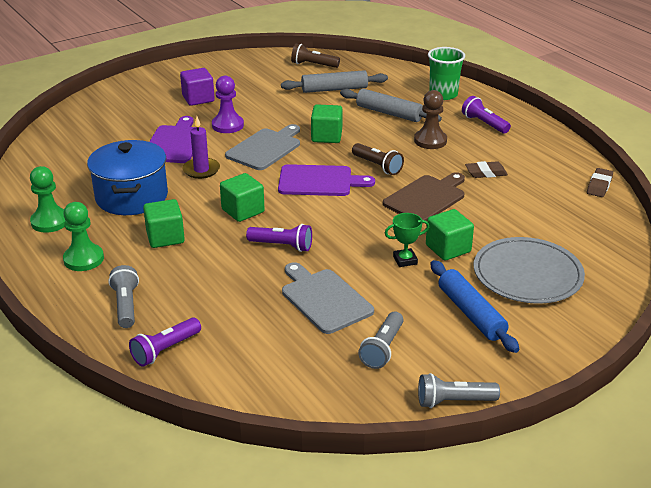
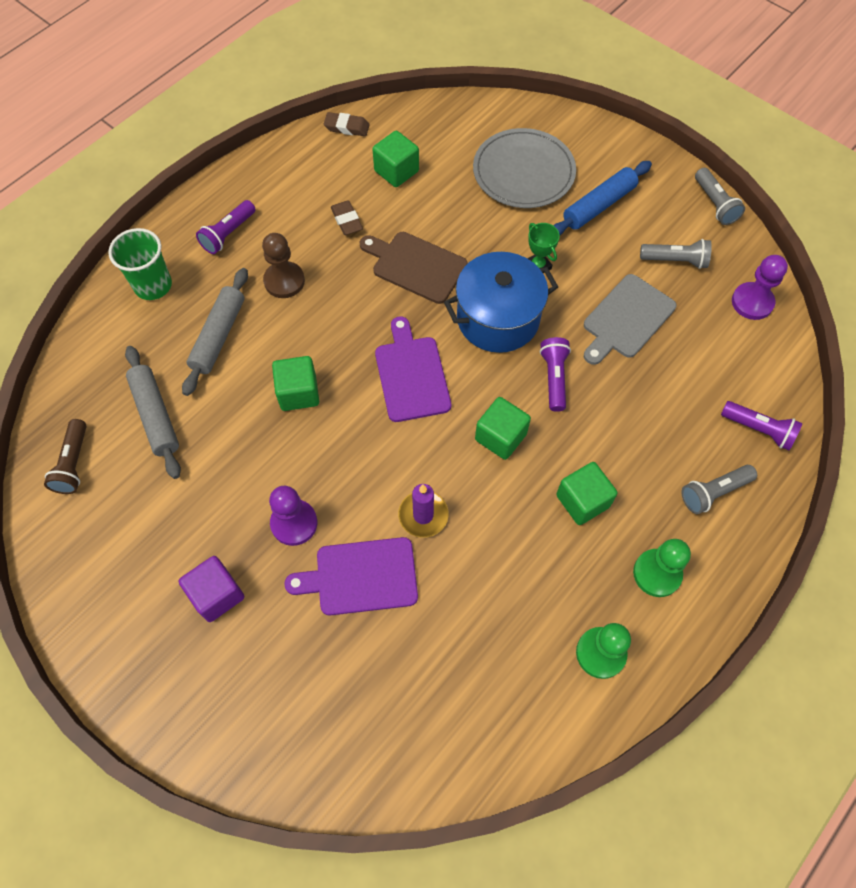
camera: 105 degrees left, 30 degrees up
blue pot [87,140,168,215] -> blue pot moved to [444,252,558,353]
grey cutting board [225,124,300,170] -> none
brown flashlight [352,143,404,175] -> none
green cube [426,209,474,261] -> green cube moved to [372,131,419,187]
none -> purple pawn [732,255,788,320]

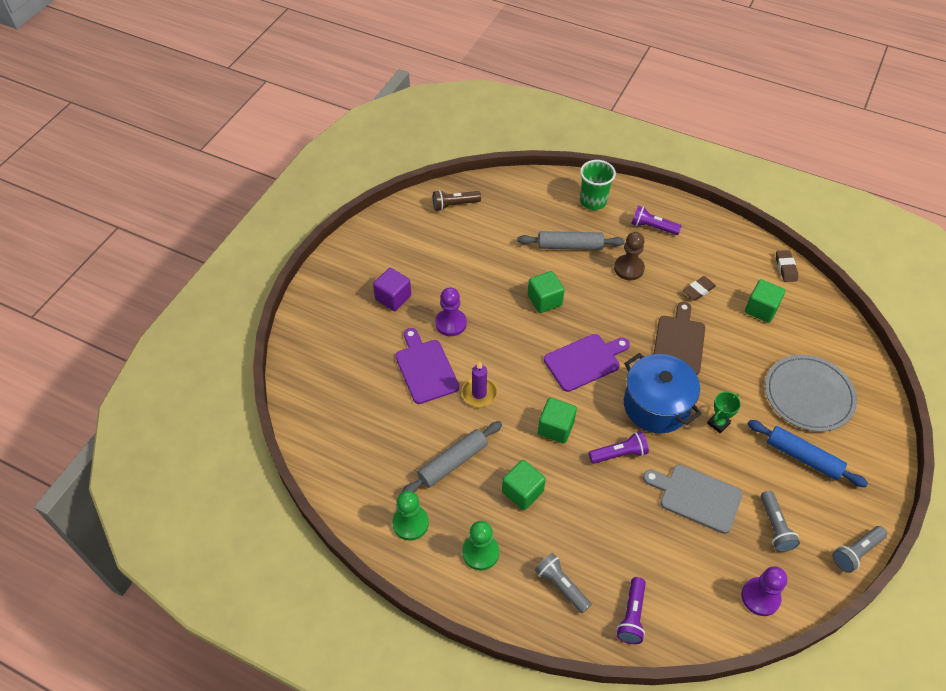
camera: 75 degrees right, 10 degrees down
grey rolling pin [125,346,181,479] -> grey rolling pin moved to [401,421,502,493]

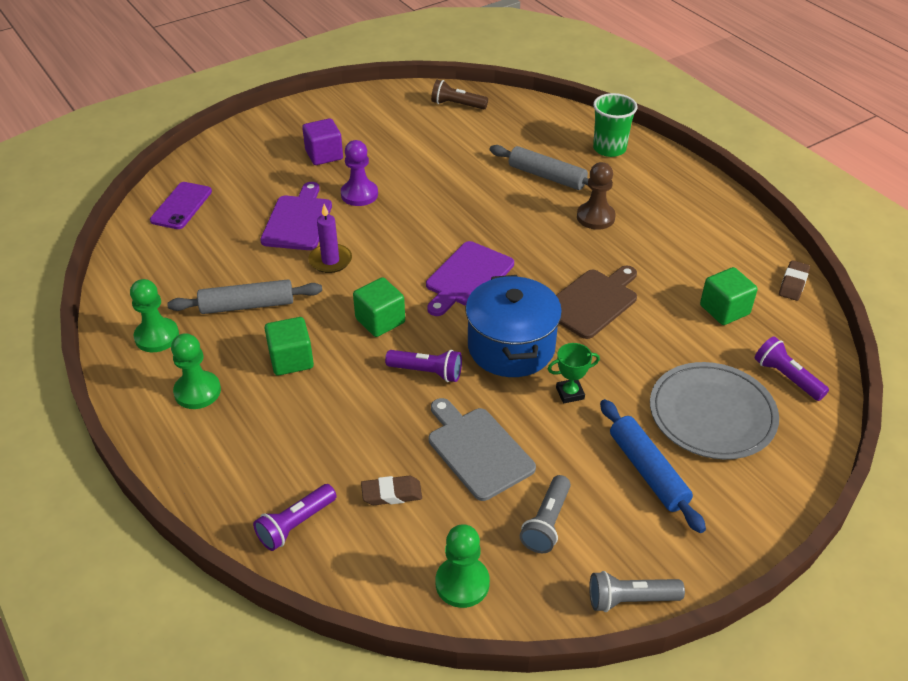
camera: 30 degrees right, 10 degrees down
green cube [528,271,564,313] -> none
grey flashlight [535,553,591,613] -> none
purple cutting board [544,334,630,392] -> purple cutting board turned 120 degrees clockwise [426,241,514,316]
purple flashlight [631,206,681,235] -> purple flashlight moved to [755,336,829,401]
brown eraser [683,276,716,301] -> brown eraser moved to [361,476,422,505]
purple pawn [741,566,787,616] -> green pawn [436,524,490,608]
none -> purple phone [150,182,212,229]

